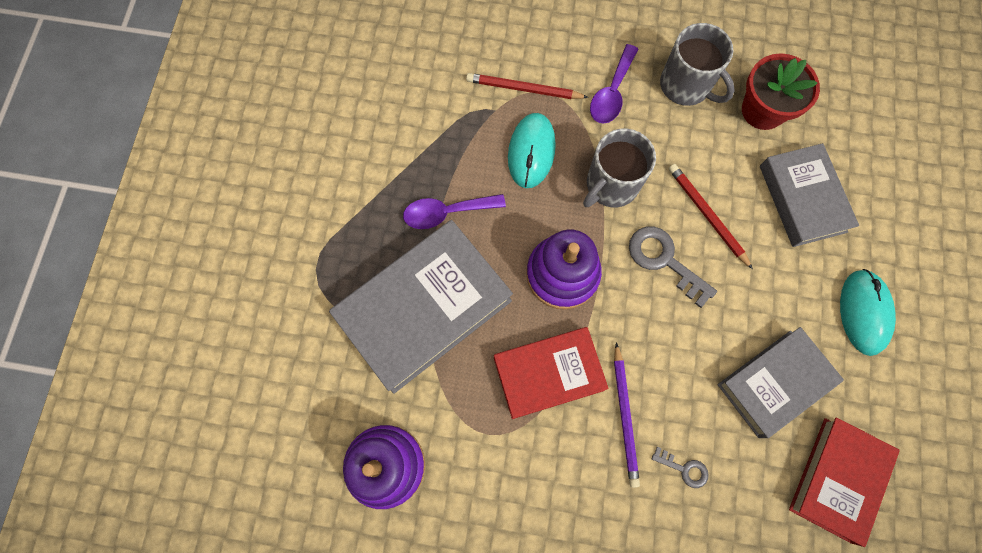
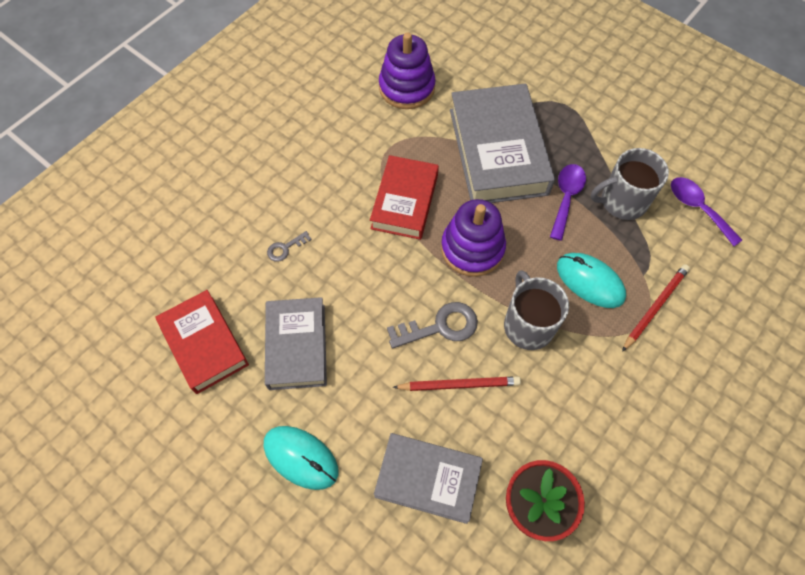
camera: 120 degrees right, 10 degrees down
purple spoon [590,44,638,124] -> purple spoon moved to [671,177,742,246]
purple pencil [614,342,640,488] -> none
grey mug [660,23,735,106] -> grey mug moved to [591,148,669,220]

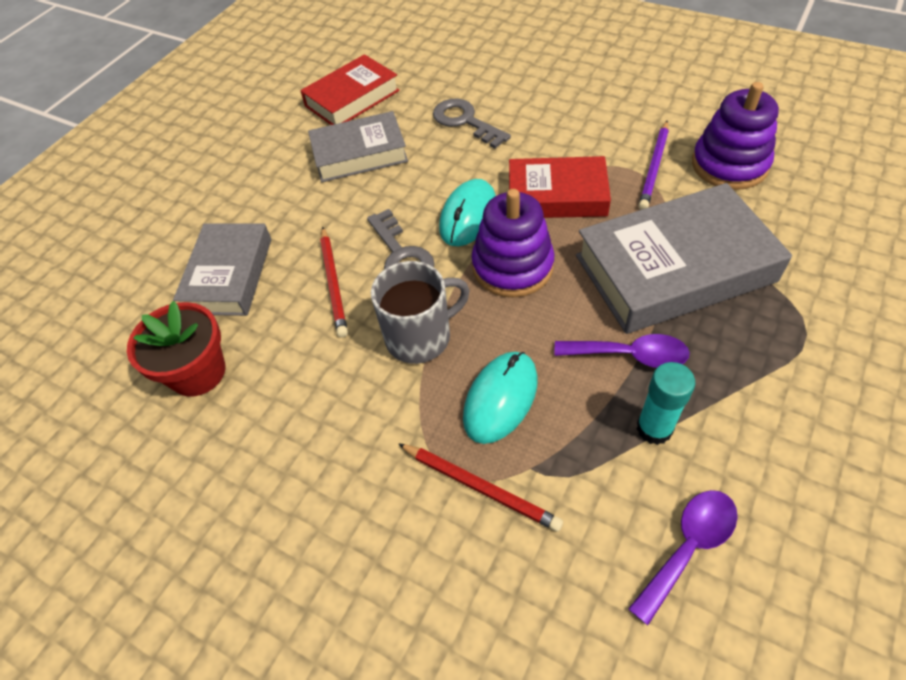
camera: 85 degrees right, 10 degrees down
turquoise mouse [264,426,338,490] -> turquoise mouse moved to [439,179,496,246]
grey key [267,231,312,262] -> grey key [433,98,511,149], size x1.85
grey mug [591,148,669,220] -> turquoise glue stick [637,362,695,445]
none -> purple pencil [639,121,669,210]

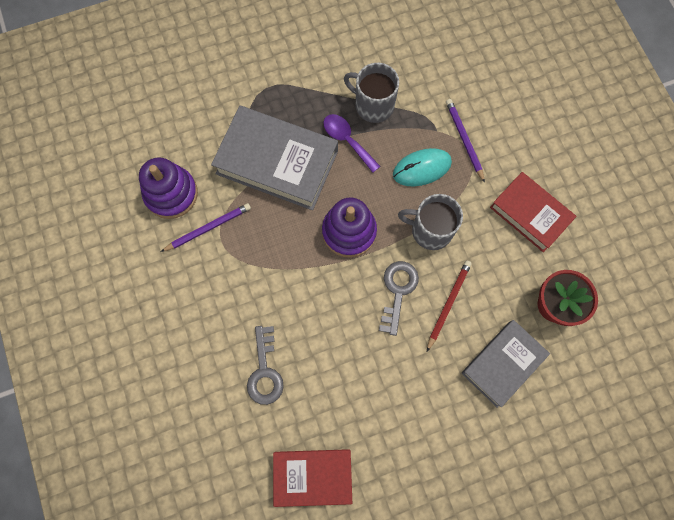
camera: 145 degrees left, 20 degrees up
grey book [308,111,408,182] -> none
red pencil [398,443,563,532] -> purple pencil [446,99,485,183]
turquoise mouse [439,179,496,246] -> none
red book [509,156,611,218] -> red book moved to [490,172,576,252]
purple spoon [628,490,738,625] -> none
turquoise glue stick [637,362,695,445] -> grey mug [344,63,399,123]

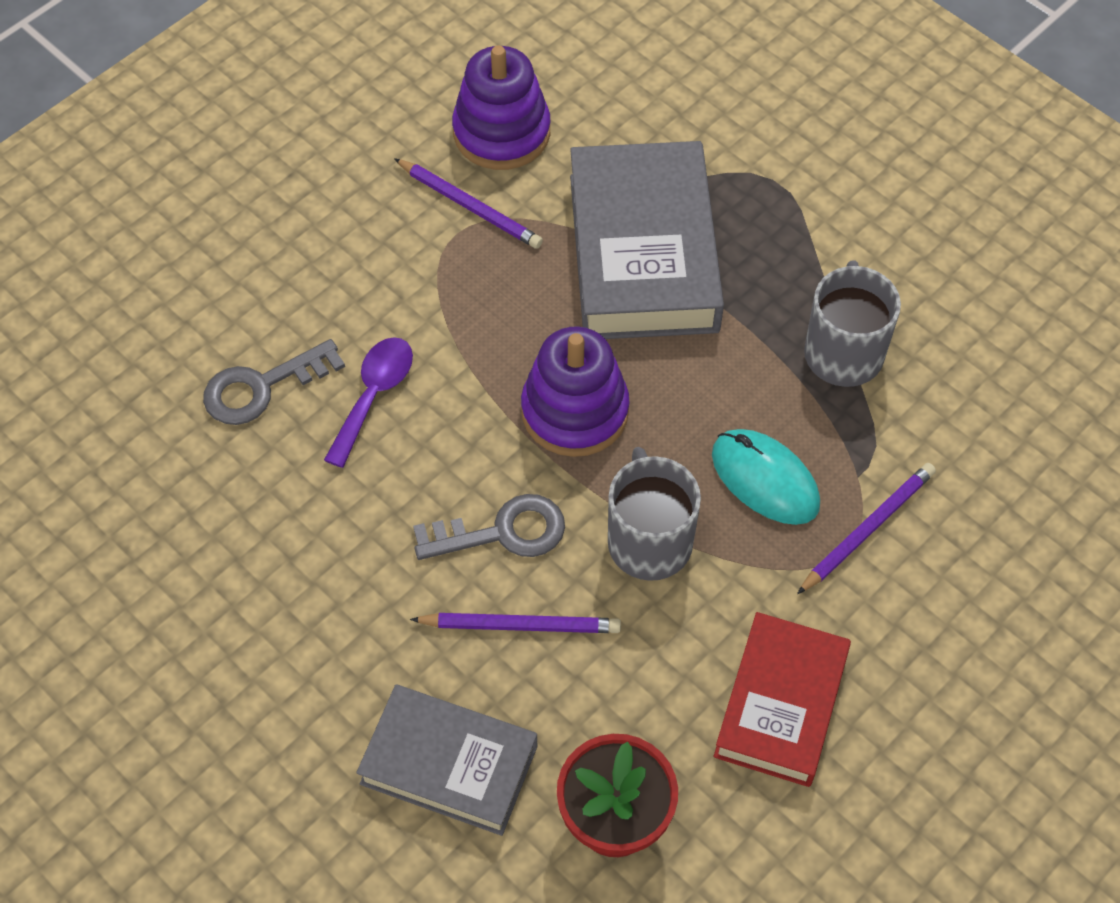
camera: 65 degrees right, 15 degrees down
red book [273,449,352,507] -> none
purple spoon [323,114,380,173] -> purple spoon moved to [324,337,413,468]
red pencil [427,260,472,351] -> purple pencil [410,613,621,633]

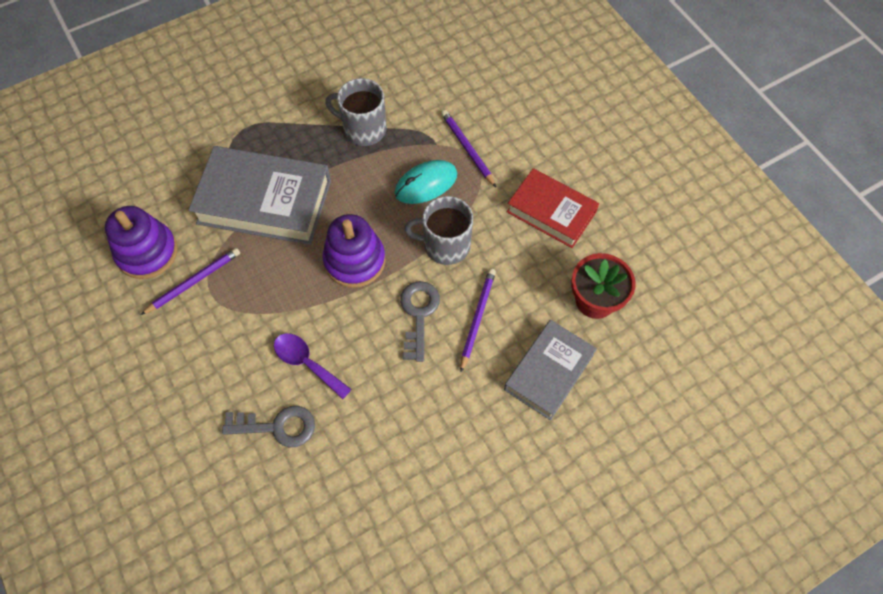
camera: 75 degrees left, 5 degrees up
grey key [203,339,345,425] -> grey key turned 75 degrees counterclockwise [222,406,315,447]

